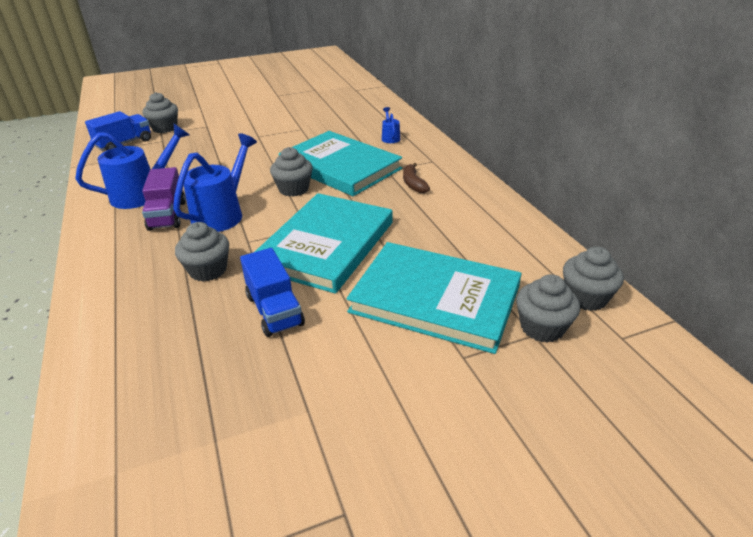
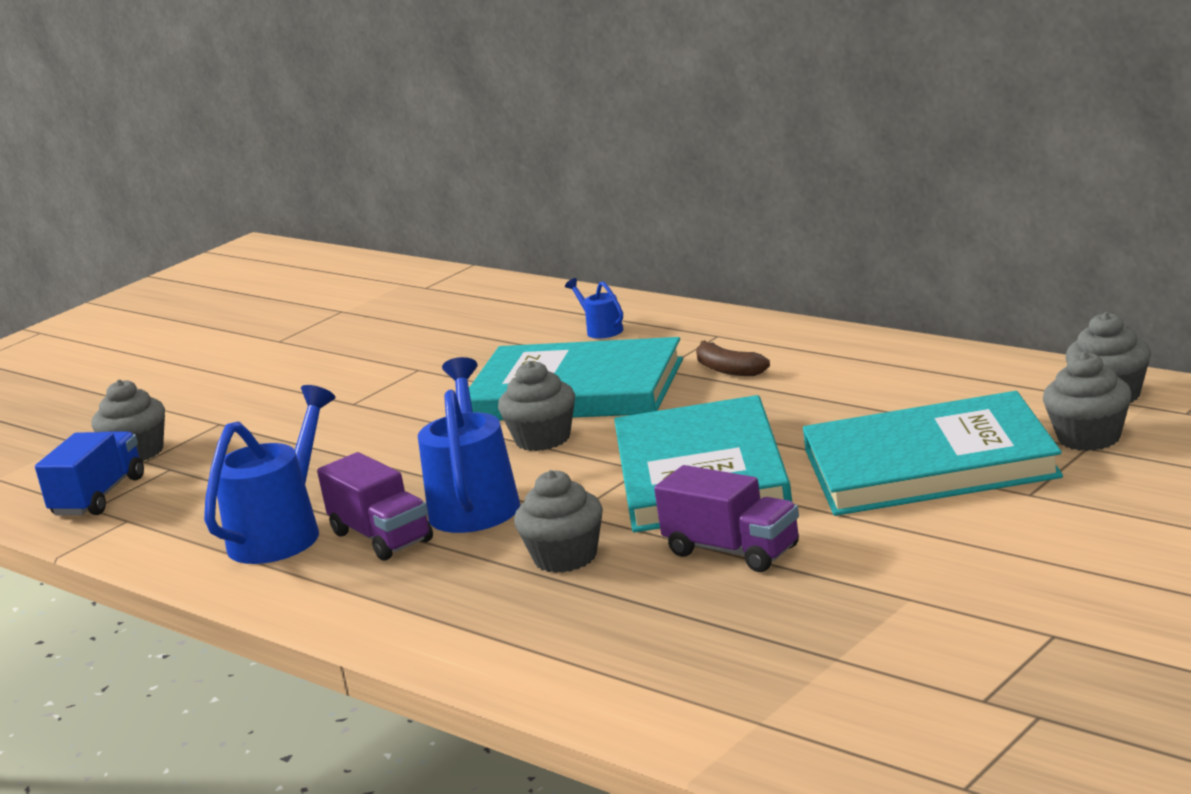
camera: 25 degrees left, 15 degrees down
blue truck [240,248,305,337] -> purple truck [654,465,799,572]

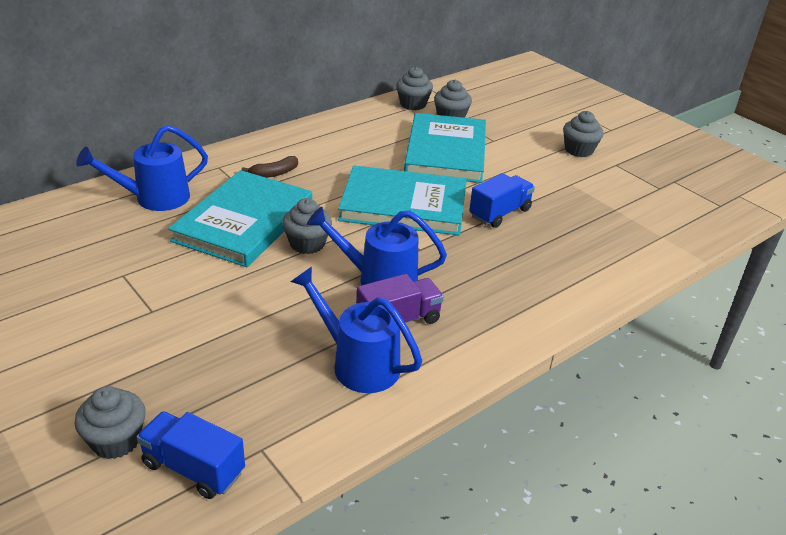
camera: 85 degrees left, 15 degrees up
grey cupcake [514,470,603,573] -> grey cupcake moved to [563,111,604,157]
blue watering can [565,278,624,339] -> blue watering can [76,125,208,211], size x2.11
purple truck [654,465,799,572] -> blue truck [469,173,535,228]

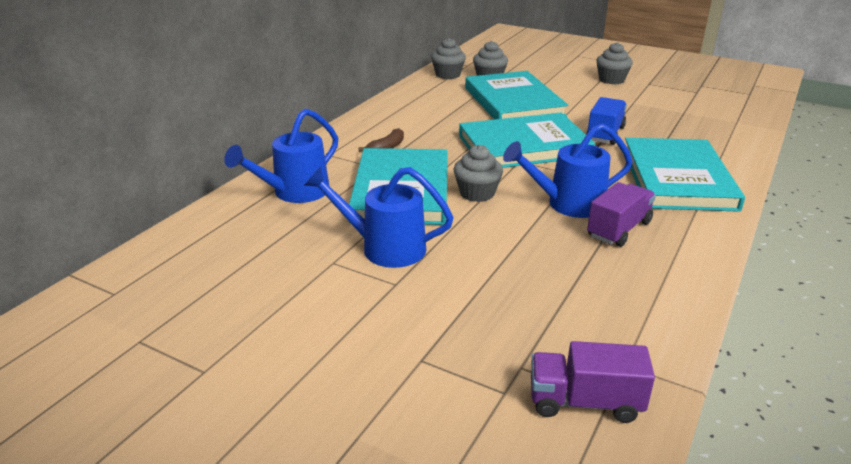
camera: 20 degrees left, 5 degrees down
grey cupcake [74,386,146,459] -> none
blue truck [137,411,245,499] -> purple truck [531,341,655,423]
blue watering can [291,267,422,393] -> blue watering can moved to [304,167,454,268]
none -> turquoise book [625,138,745,212]

